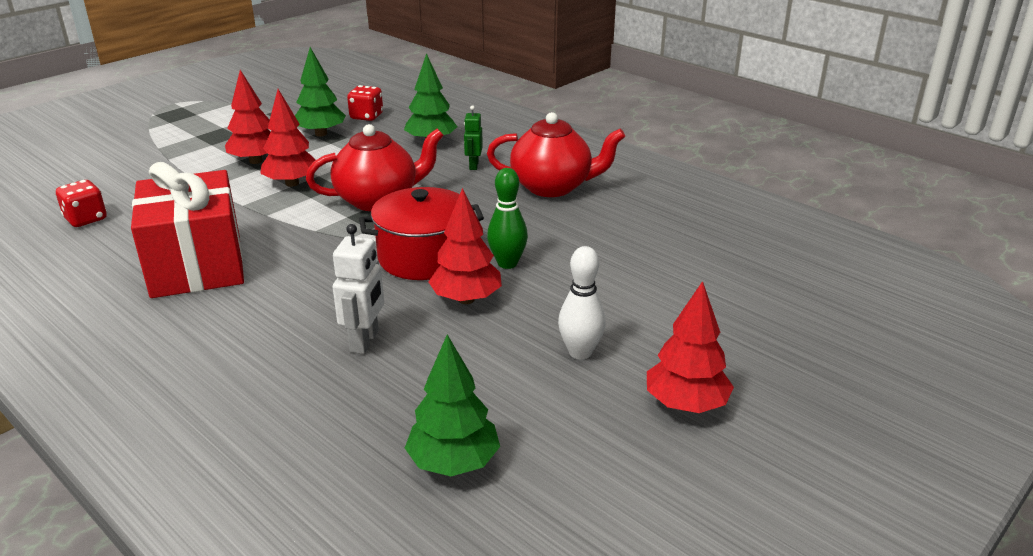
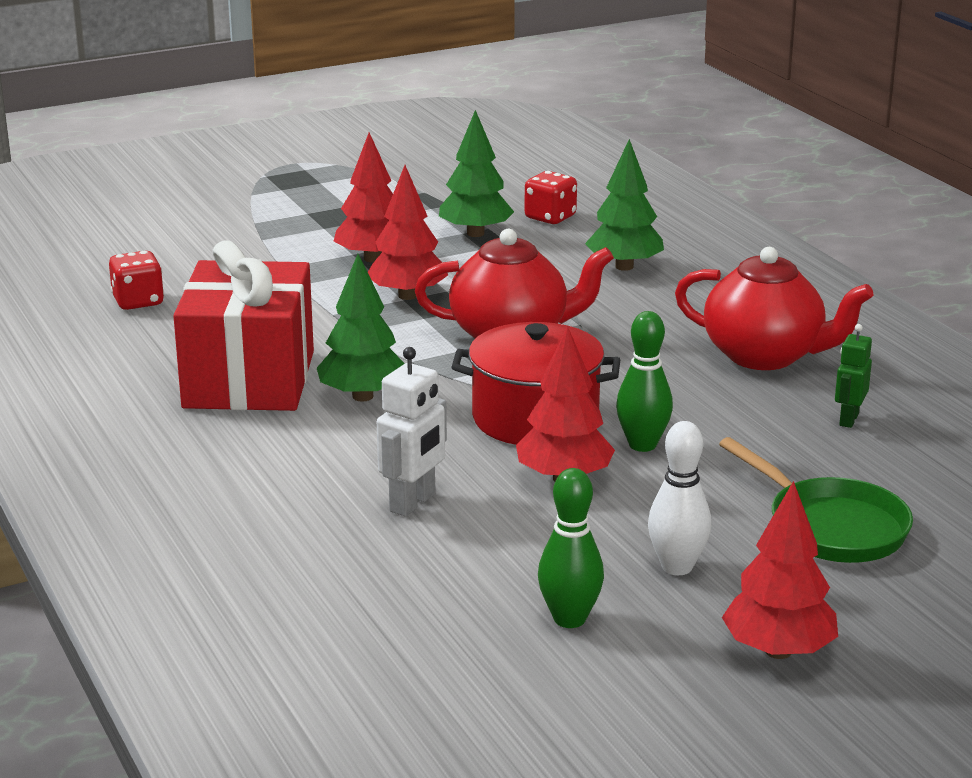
camera: 20 degrees right, 5 degrees down
green tree [405,335,500,476] -> green tree moved to [317,254,405,401]
green robot [464,105,483,170] -> green robot moved to [835,324,872,428]
none -> green bowling pin [538,468,604,628]
none -> green pan [719,437,913,563]

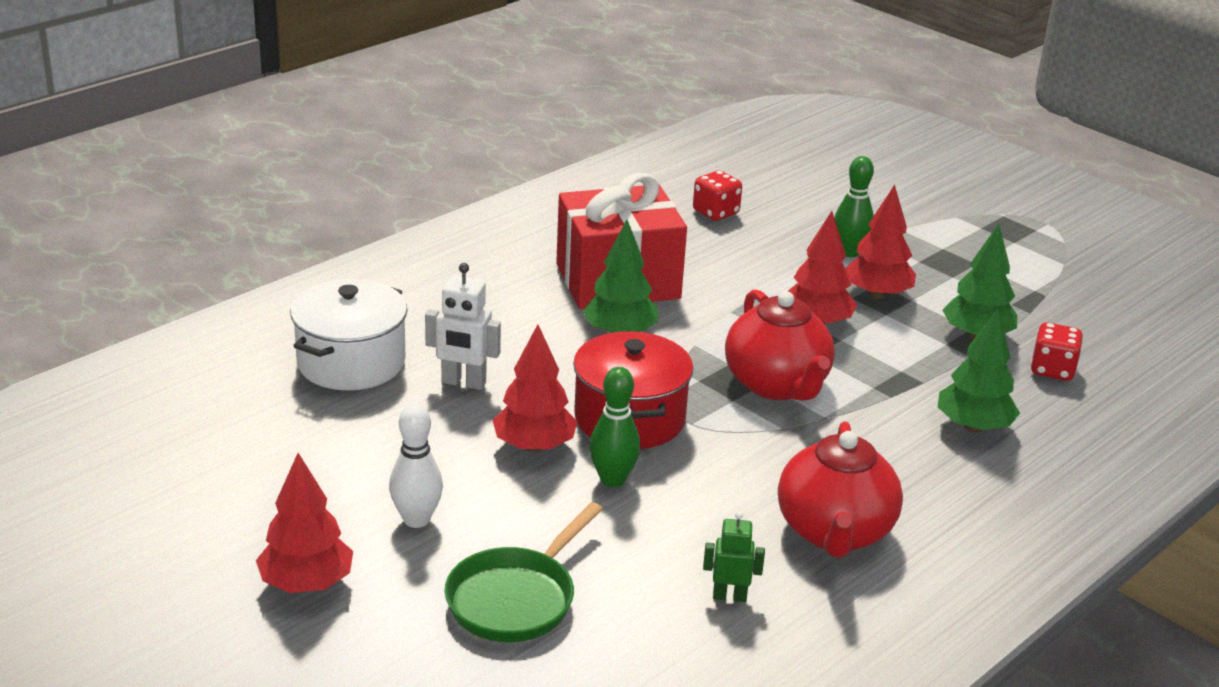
camera: 70 degrees right, 5 degrees up
green bowling pin [538,468,604,628] -> green bowling pin moved to [834,156,874,257]
none -> white pot [290,279,407,390]

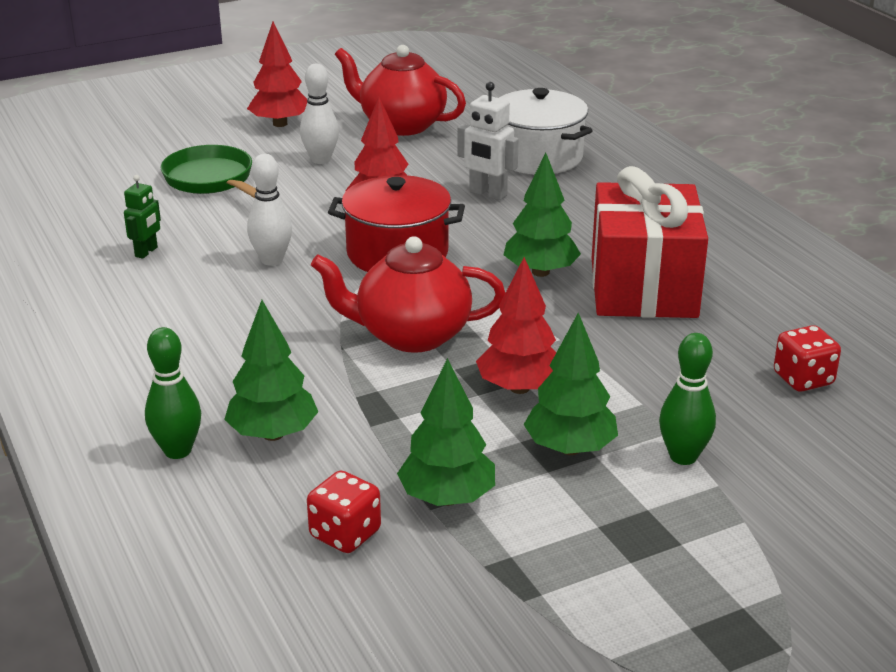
camera: 110 degrees right, 0 degrees up
white robot [425,263,501,390] -> white robot turned 90 degrees counterclockwise [457,82,519,200]
green bowling pin [589,367,640,487] -> green bowling pin moved to [145,327,201,459]
red teapot [778,421,903,558] -> red teapot moved to [335,45,466,136]
red tree [845,184,916,299] -> green tree [524,313,618,455]
none -> white bowling pin [247,154,292,266]

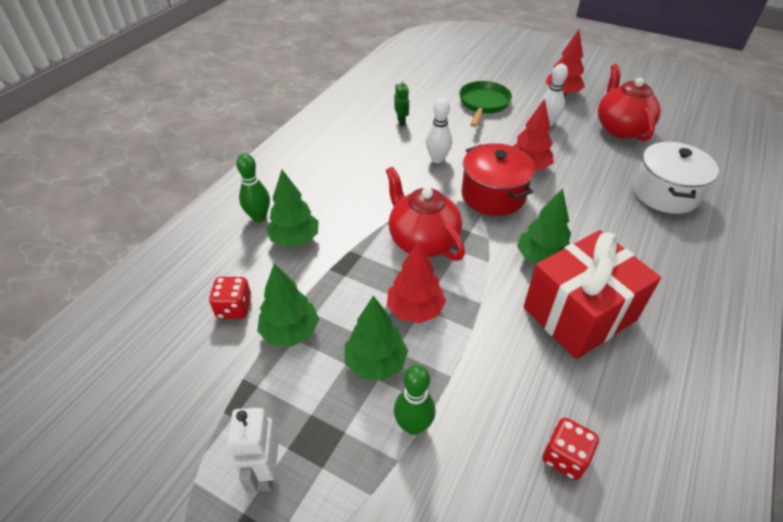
camera: 55 degrees right, 15 degrees up
green robot [124,175,161,259] -> green robot turned 90 degrees counterclockwise [394,79,409,126]
white robot [457,82,519,200] -> white robot moved to [227,407,279,493]

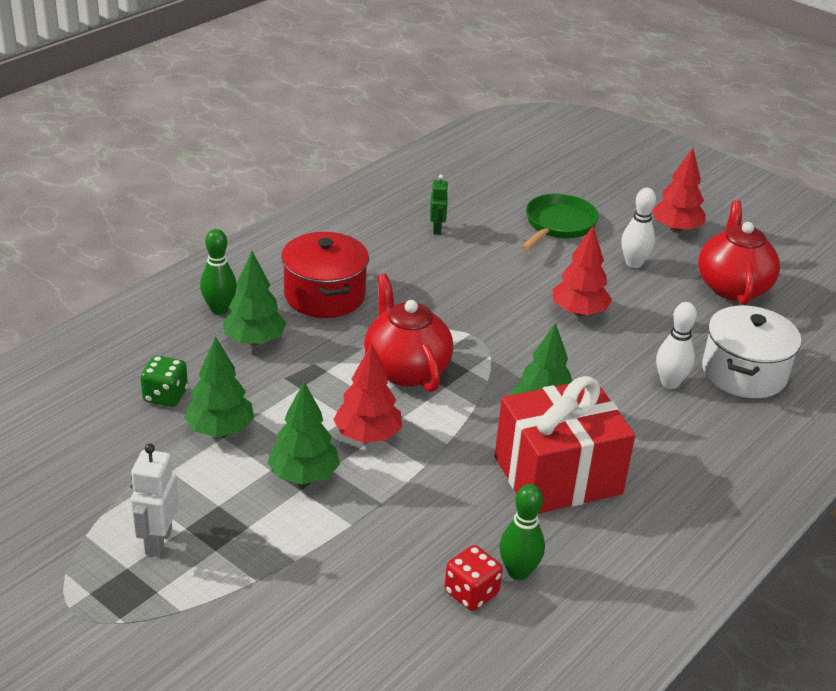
camera: 10 degrees right, 10 degrees down
red dice [209,277,252,319] -> green dice [140,356,188,407]
green bowling pin [394,365,435,435] -> green bowling pin moved to [500,484,545,580]
white bowling pin [426,98,452,163] -> white bowling pin moved to [656,302,697,389]
red pot [461,143,535,216] -> red pot moved to [281,232,369,318]

